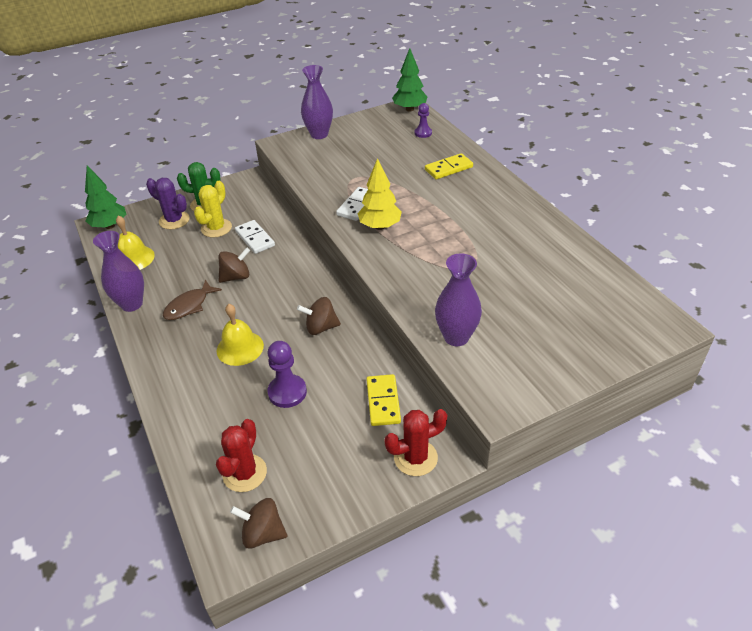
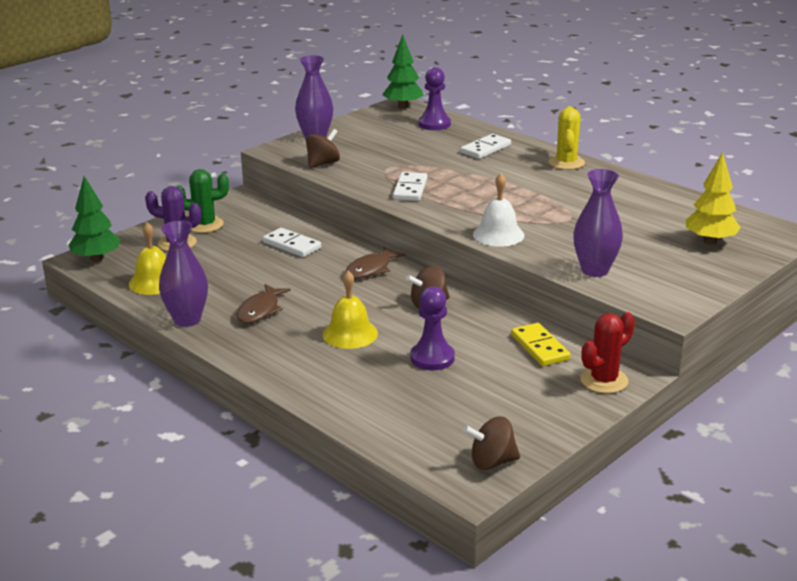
camera: 20 degrees left, 15 degrees down
yellow cactus [194,181,232,237] -> yellow cactus moved to [549,106,585,170]
red cactus [216,419,267,492] -> none
brown spinning top [219,248,250,283] -> brown spinning top moved to [306,129,340,168]
yellow tree [358,158,402,230] -> yellow tree moved to [686,152,741,245]
purple pawn [415,103,432,138] -> purple pawn [419,67,451,130], size x1.57
yellow domino [425,153,473,179] -> white domino [460,134,511,159]
none -> brown fish [345,247,405,279]
none -> white bell [473,173,525,247]

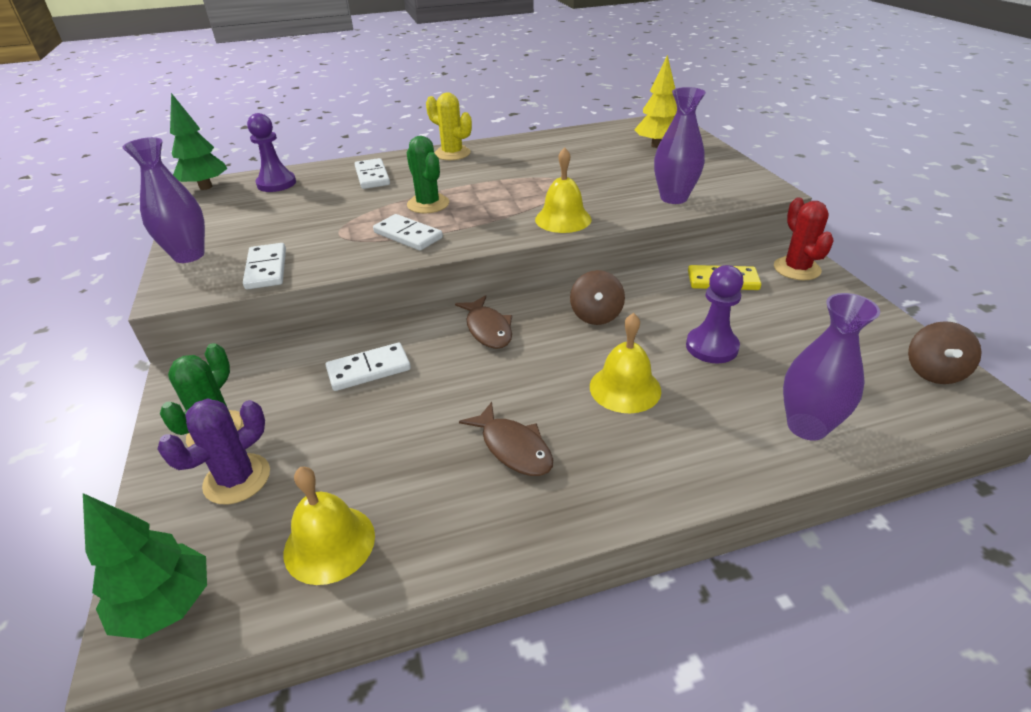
camera: 60 degrees left, 10 degrees up
purple vase [159,221,208,327] -> purple vase moved to [783,293,880,441]
brown spinning top [306,129,340,168] -> white domino [243,243,286,290]
white bell [473,173,525,247] -> yellow bell [535,147,591,233]
none -> green cactus [407,136,449,213]

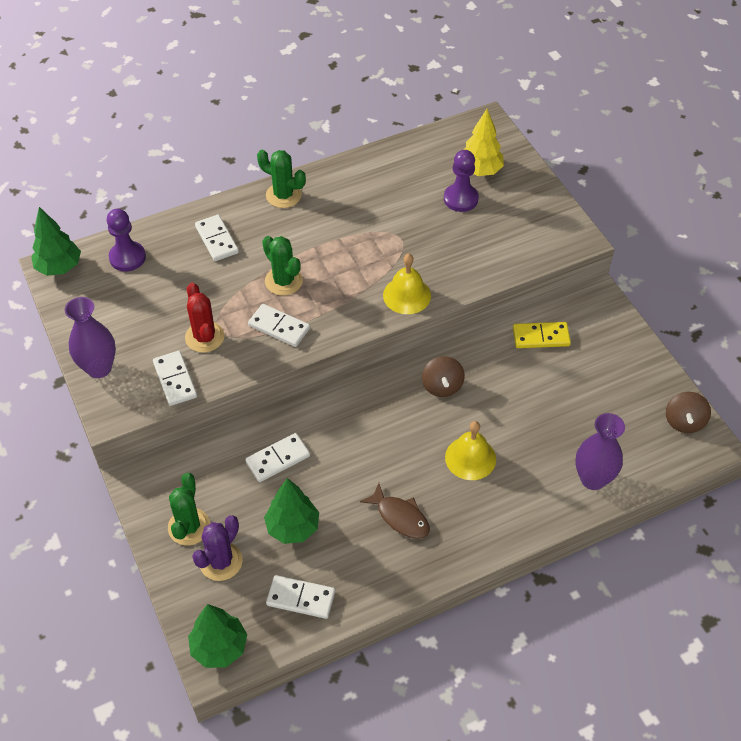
camera: 10 degrees left, 15 degrees up
yellow bell [284,467,375,585] -> white domino [266,575,335,619]
yellow cactus [426,93,472,160] -> green cactus [257,150,306,208]
brown fish [455,295,512,349] -> none
purple vase [654,87,706,204] -> none
purple pawn [686,265,743,363] -> purple pawn moved to [444,150,479,212]
red cactus [774,197,834,280] -> red cactus moved to [185,283,225,353]
none -> green tree [264,478,319,544]

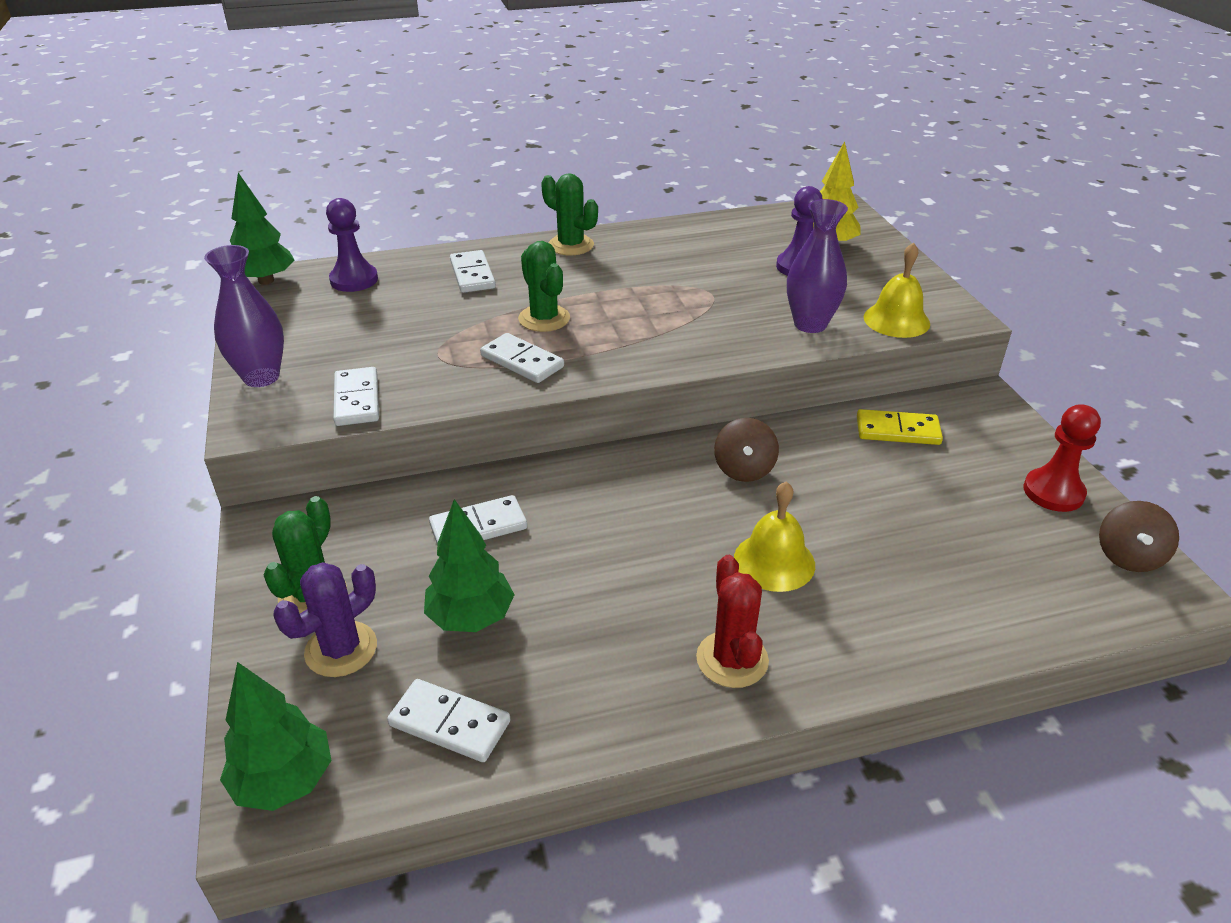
camera: 10 degrees right, 15 degrees down
red cactus [185,283,225,353] -> red cactus moved to [696,555,769,688]
brown fish [360,483,430,539] -> none
yellow bell [383,254,431,314] -> yellow bell moved to [863,242,930,338]
purple vase [575,413,625,490] -> purple vase moved to [787,199,848,333]
none -> red pawn [1024,404,1101,512]

